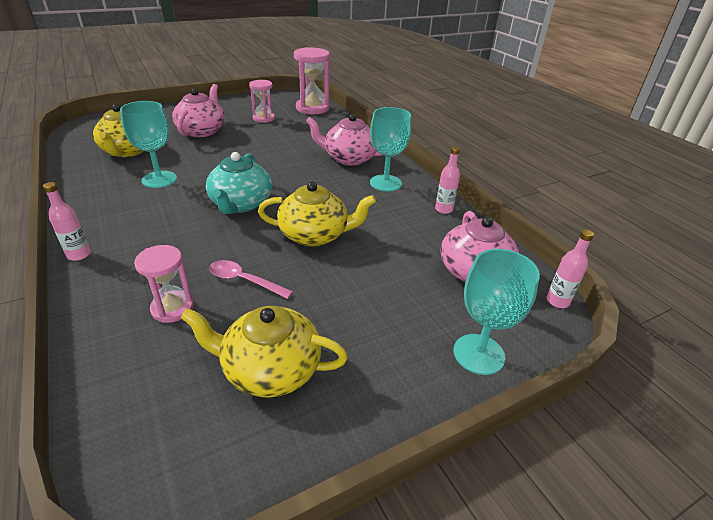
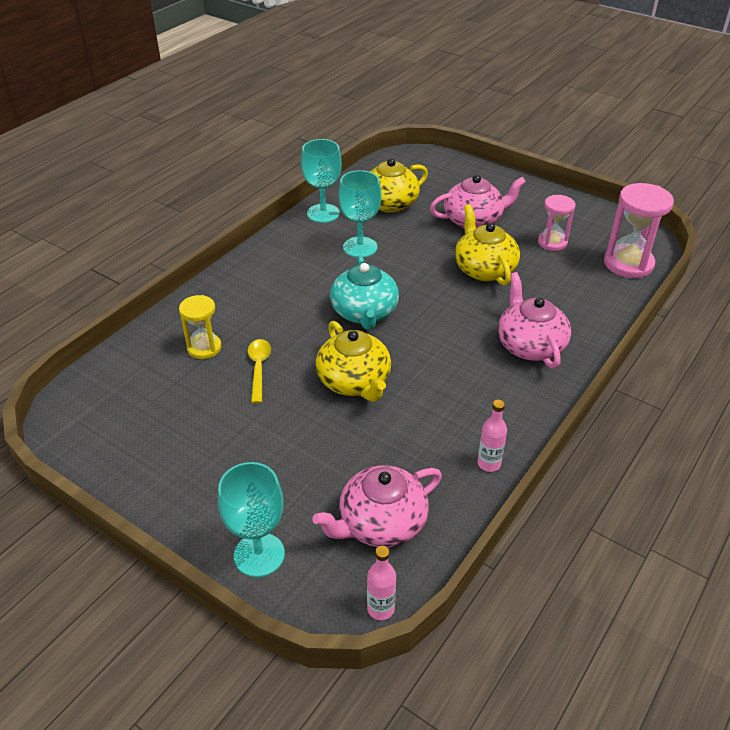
camera: 65 degrees right, 5 degrees up
pink bottle [43,182,91,261] -> none
pink hourglass [134,245,194,323] -> yellow hourglass [179,295,222,359]
yellow teapot [180,306,348,398] -> yellow teapot moved to [455,204,520,286]
turquoise teapot [206,152,272,214] -> turquoise teapot turned 75 degrees counterclockwise [330,255,399,330]
pink spoon [209,260,293,299] -> yellow spoon [248,339,271,404]
turquoise goblet [370,107,412,191] -> turquoise goblet moved to [301,139,342,223]

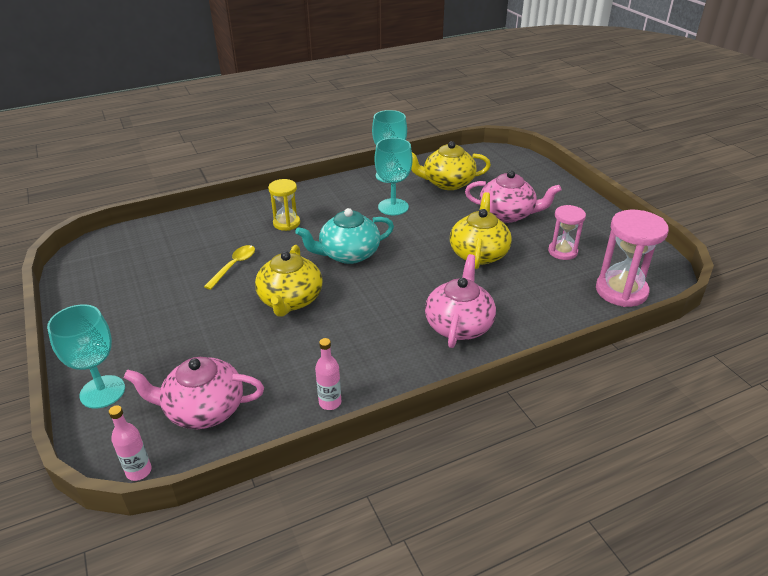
camera: 30 degrees right, 5 degrees down
yellow hourglass [179,295,222,359] -> yellow hourglass moved to [268,179,300,231]
turquoise teapot [330,255,399,330] -> turquoise teapot turned 45 degrees clockwise [295,208,394,264]

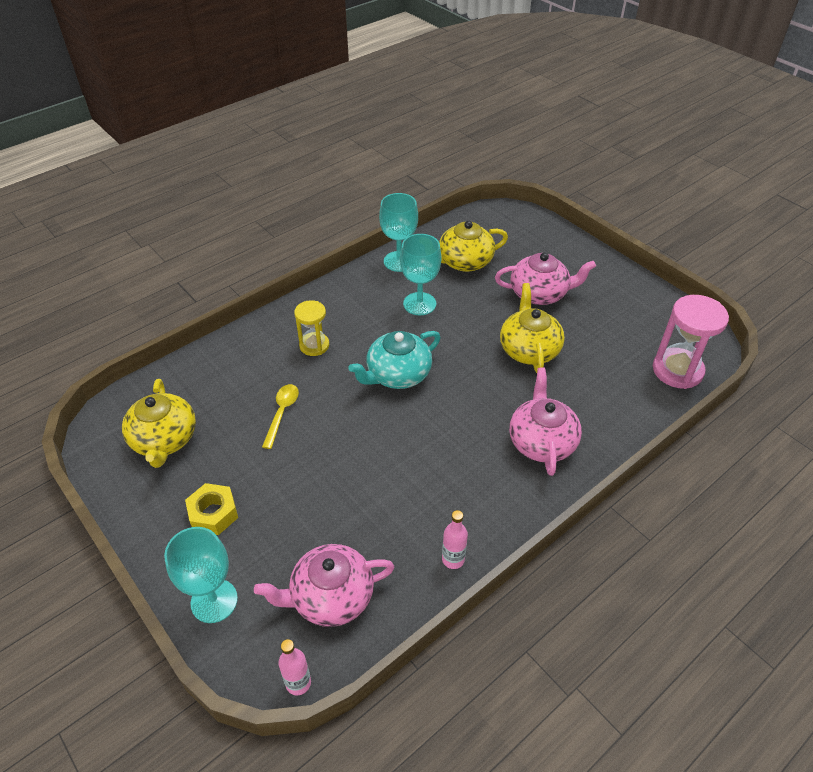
camera: 15 degrees left, 10 degrees up
yellow teapot [255,245,323,317] -> yellow teapot moved to [122,379,196,468]
pink hourglass [548,205,586,260] -> none
none -> yellow nut [185,483,238,535]

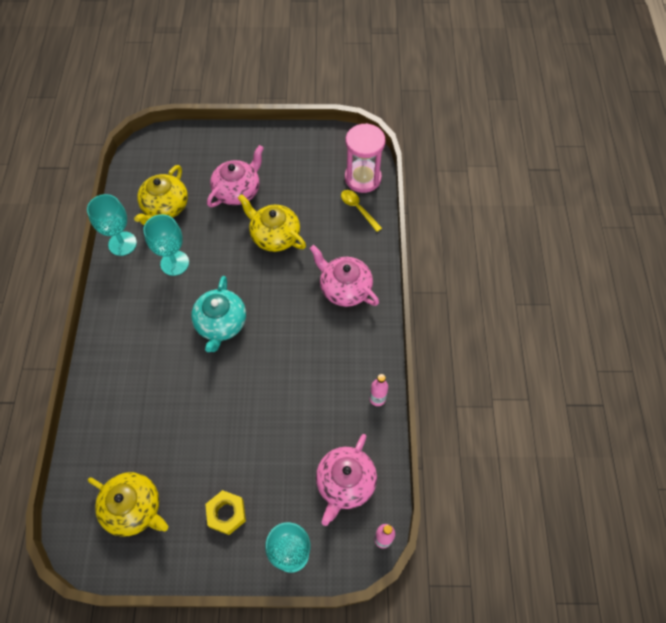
camera: 50 degrees left, 15 degrees up
yellow spoon [262,384,299,449] -> yellow spoon moved to [341,190,382,232]
yellow hourglass [294,300,329,356] -> none

